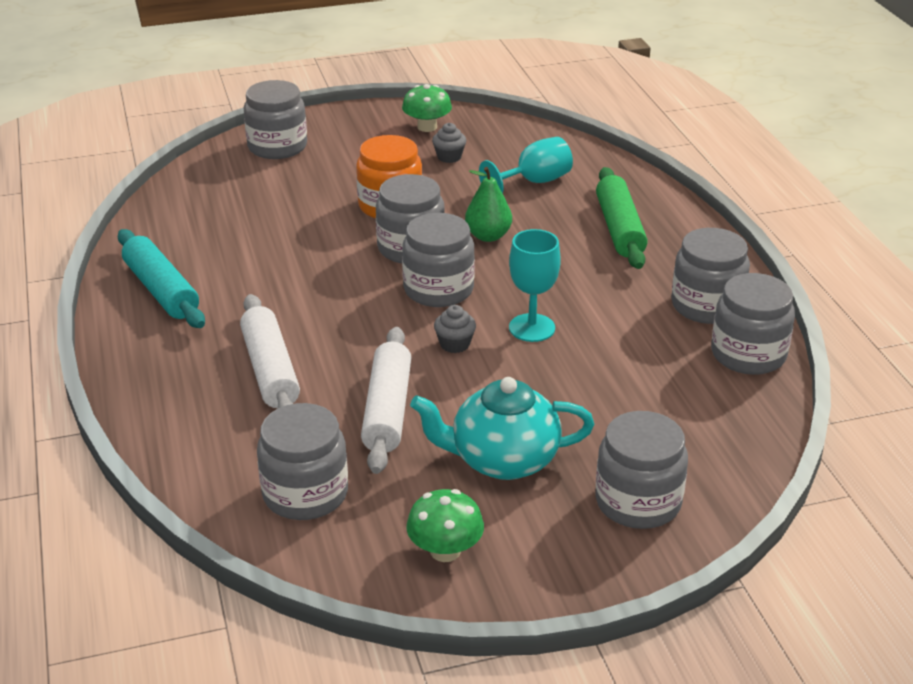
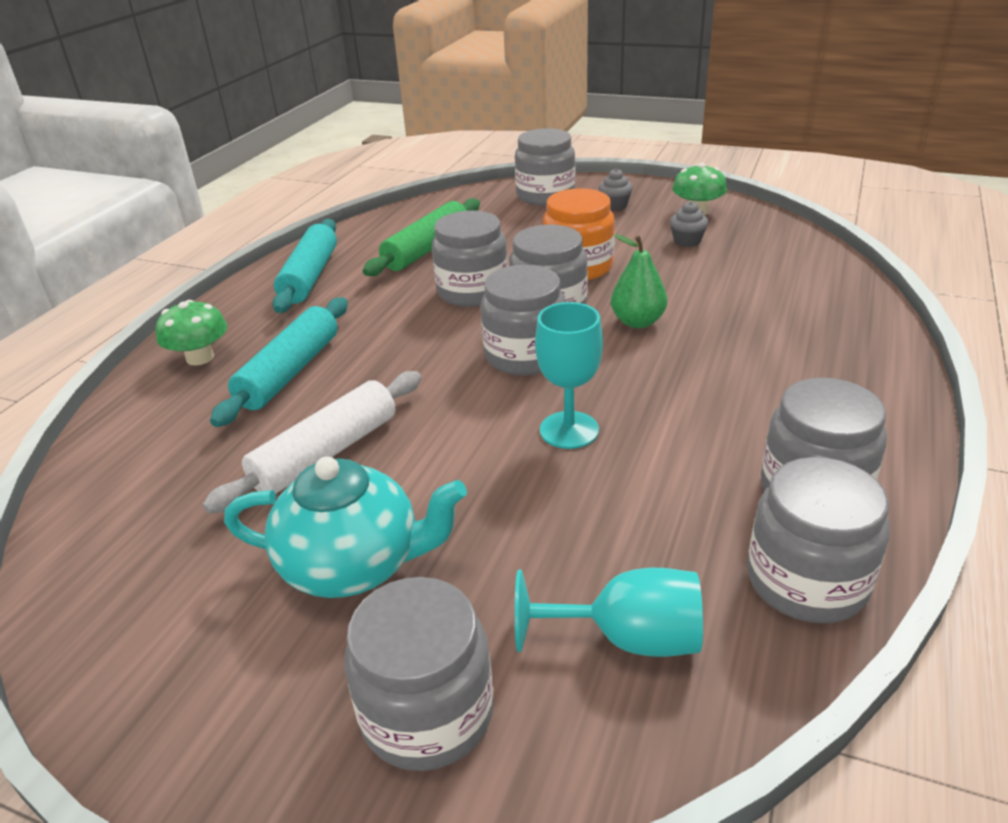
camera: 40 degrees right, 0 degrees up
white rolling pin [240,294,300,408] -> turquoise rolling pin [210,297,348,427]
grey jar [257,403,348,520] -> grey jar moved to [432,211,508,307]
green mushroom [406,489,484,562] -> green mushroom moved to [156,300,227,365]
turquoise teapot [410,377,594,480] -> turquoise teapot turned 150 degrees clockwise [224,456,467,598]
grey cupcake [434,305,476,353] -> grey cupcake moved to [598,169,633,211]
turquoise goblet [479,137,573,193] -> turquoise goblet moved to [515,568,703,657]
green rolling pin [596,167,648,269] -> green rolling pin moved to [363,198,480,276]

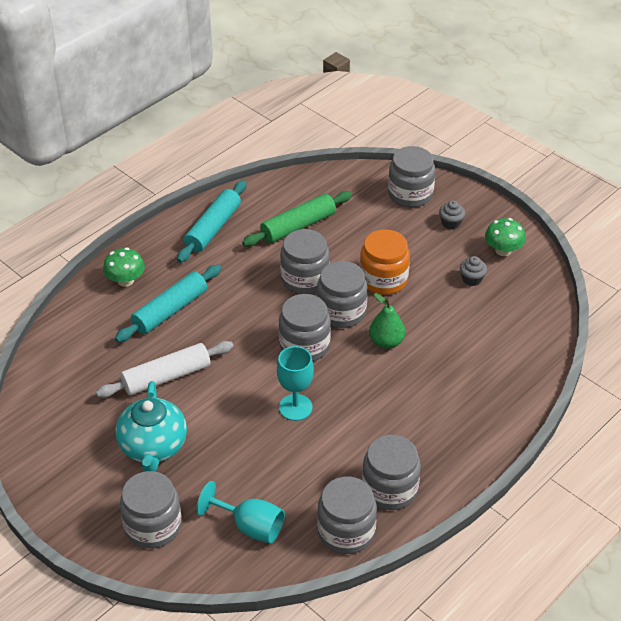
camera: 20 degrees right, 10 degrees up
turquoise teapot [224,456,467,598] -> turquoise teapot turned 60 degrees clockwise [115,381,187,472]

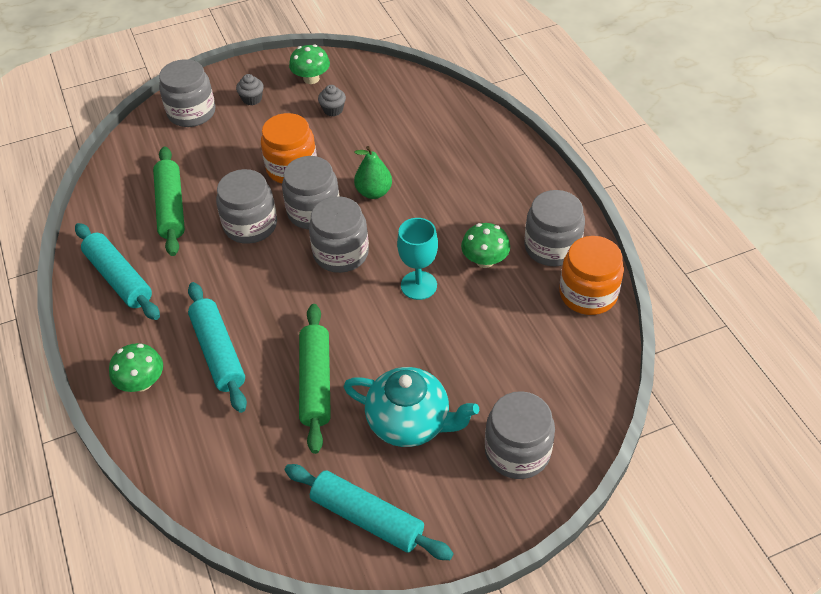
camera: 65 degrees left, 5 degrees up
white rolling pin [96,341,234,398] -> green rolling pin [299,304,331,454]
turquoise goblet [196,481,285,544] -> none
grey jar [317,477,377,554] -> orange jar [559,236,624,315]
none -> turquoise rolling pin [285,464,454,560]
none -> green mushroom [461,223,510,268]

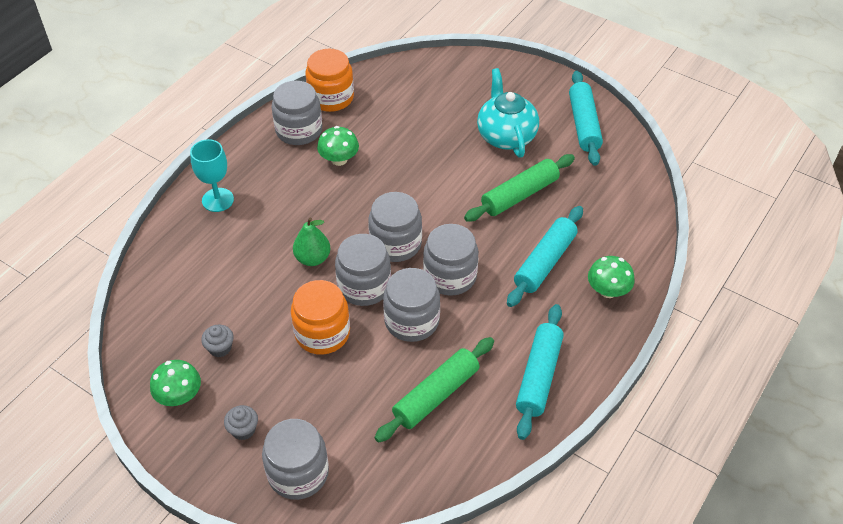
camera: 125 degrees left, 0 degrees up
turquoise goblet [397,218,438,300] -> turquoise goblet moved to [190,139,234,212]
grey jar [485,391,555,479] -> grey jar moved to [423,224,479,296]

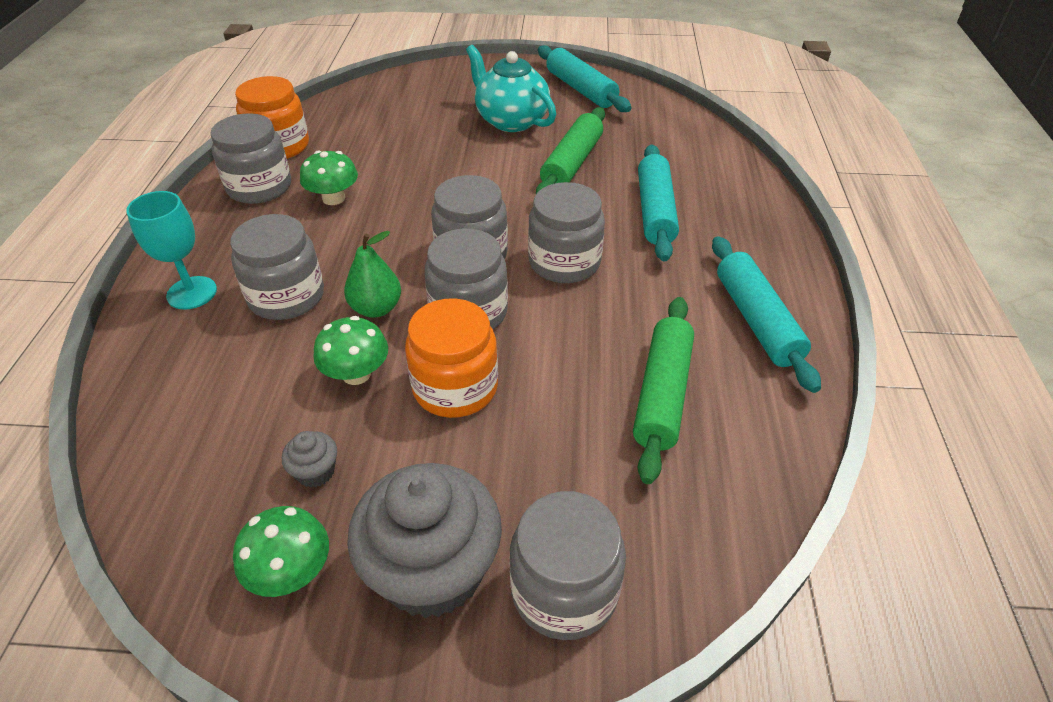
camera: 30 degrees left, 5 degrees down
grey cupcake [224,405,258,440] -> grey cupcake [347,463,502,618], size x2.40
grey jar [383,268,440,342] -> grey jar moved to [230,214,324,320]
green mushroom [588,256,635,298] -> green mushroom moved to [313,316,388,385]

